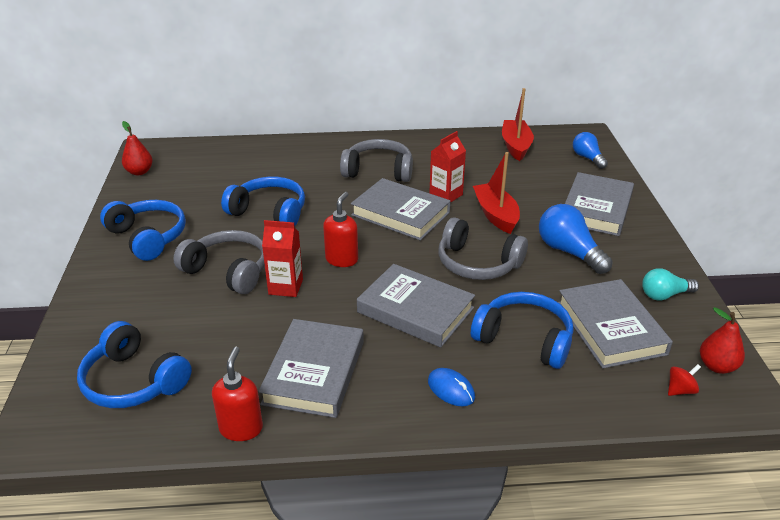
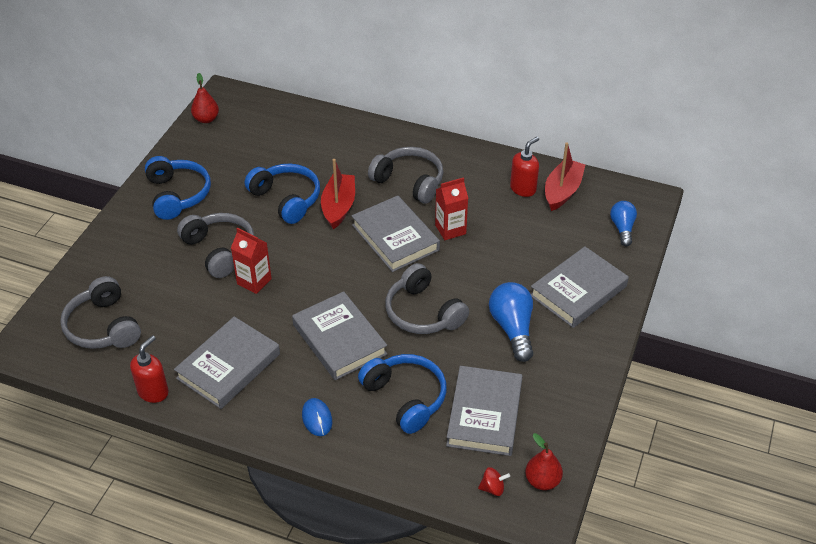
camera: 25 degrees right, 10 degrees up
blue headphones [77,321,192,408] -> grey headphones [60,276,141,349]
red soap dispenser [323,192,358,267] -> red soap dispenser moved to [510,137,539,197]
red boat [473,152,520,234] -> red boat moved to [321,159,355,229]
turquoise light bulb [642,268,699,301] -> none

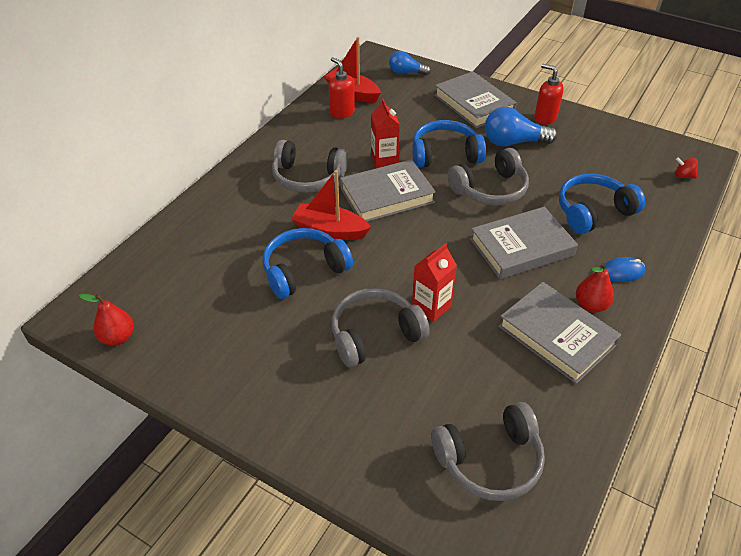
camera: 80 degrees left, 0 degrees up
red soap dispenser [130,335,169,403] -> red soap dispenser moved to [534,64,564,124]
blue headphones [145,156,211,220] -> blue headphones moved to [412,120,486,168]
grey headphones [368,147,443,203] -> grey headphones turned 120 degrees counterclockwise [272,140,348,193]
grey book [446,366,523,456] -> none
red spinning top [478,467,510,496] -> red spinning top turned 75 degrees counterclockwise [675,157,698,179]
red pear [525,433,563,490] -> red pear moved to [576,263,614,312]

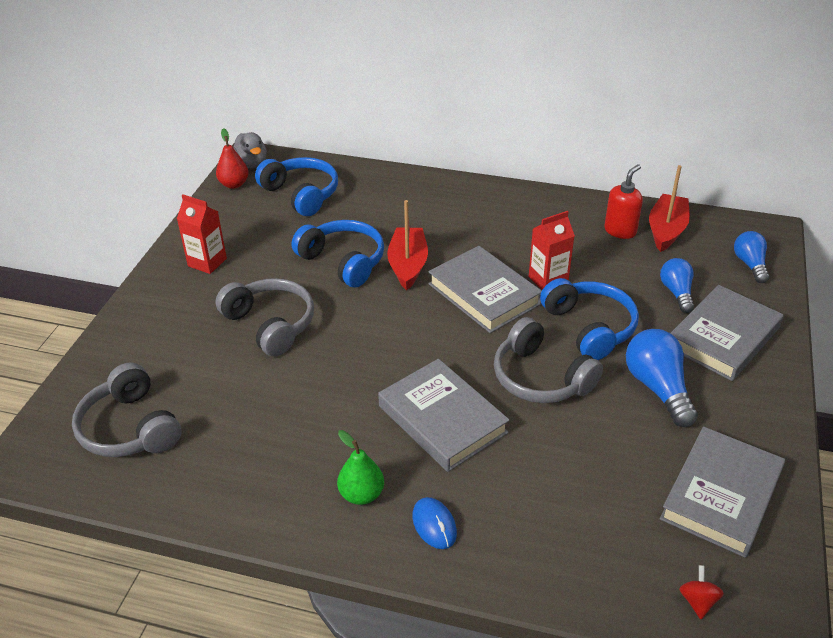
camera: 75 degrees right, 5 degrees down
grey headphones [272,140,348,193] -> none
red carton [412,243,457,322] -> red carton moved to [177,194,227,274]
grey book [498,282,621,384] -> grey book moved to [660,427,785,558]
red soap dispenser [534,64,564,124] -> none
blue headphones [559,174,645,234] -> blue headphones moved to [255,157,338,216]
red pear [576,263,614,312] -> green pear [337,430,384,505]
none -> grey duck [233,132,267,169]
none -> blue light bulb [660,258,694,313]

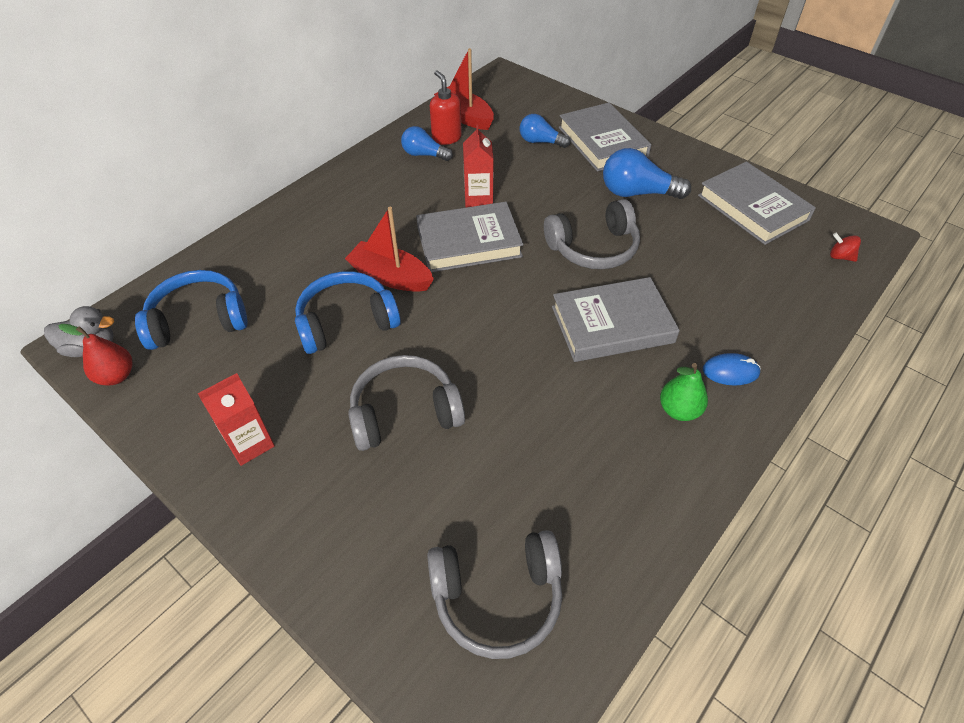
camera: 65 degrees left, 10 degrees up
blue headphones [540,278,639,360] -> none
blue light bulb [734,231,769,283] -> blue light bulb moved to [401,126,453,161]

